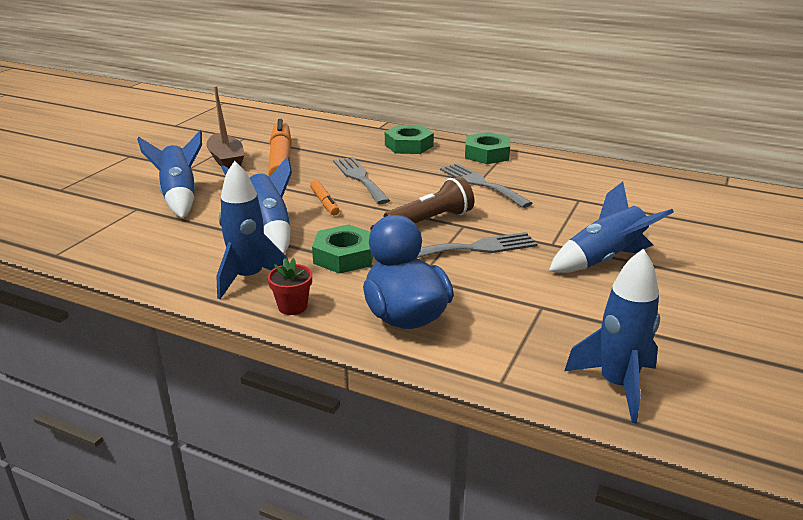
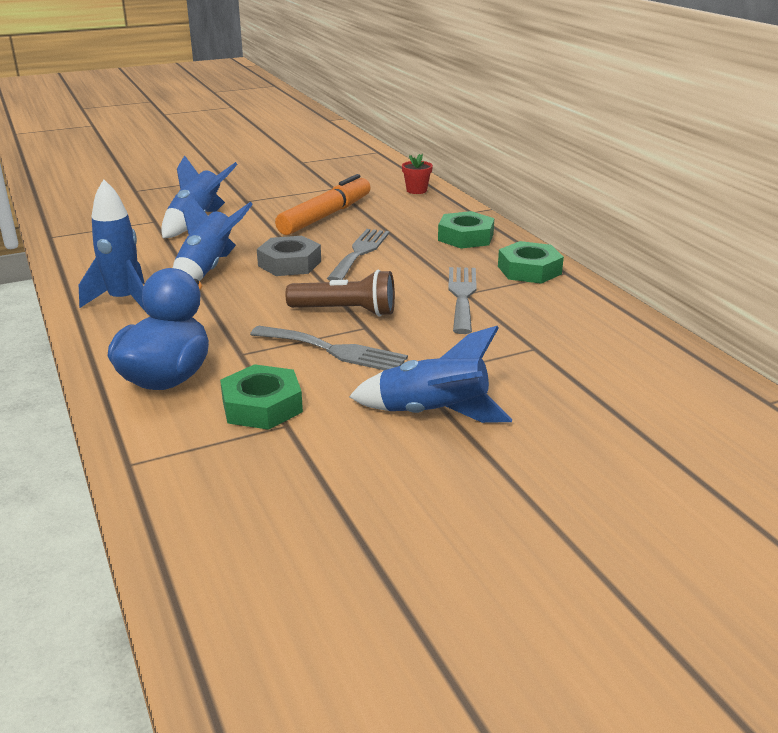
camera: 40 degrees right, 0 degrees up
brown boat [206,86,244,168] -> none
red flower pot [267,258,312,315] -> red flower pot moved to [402,154,433,194]
orange marker [310,180,340,216] -> grey nut [257,236,321,276]
green nut [312,224,373,274] -> green nut moved to [220,364,303,430]
blue rocket [564,249,660,423] -> none

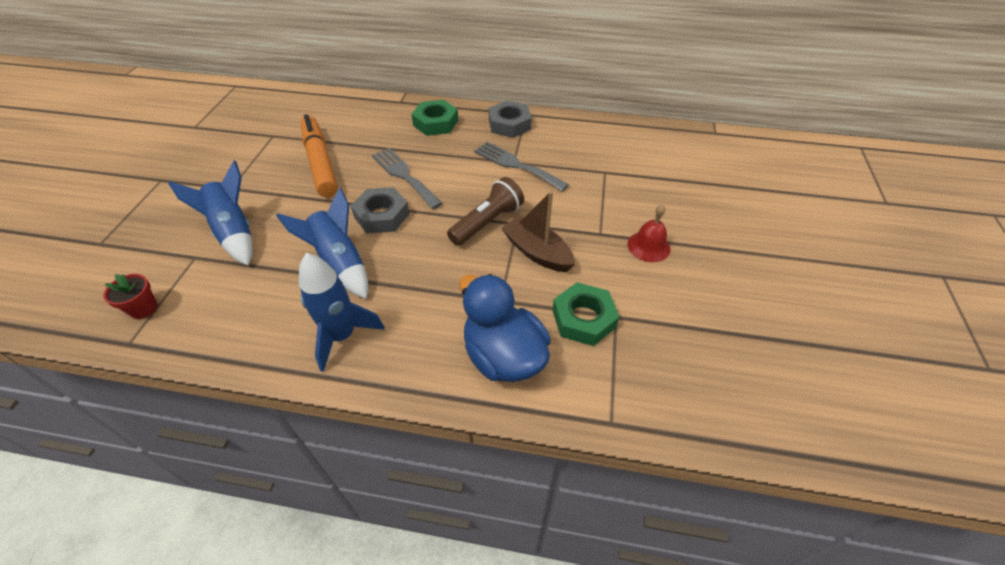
camera: 55 degrees left, 20 degrees up
grey fork [250,326,408,370] -> brown boat [502,191,575,272]
blue rocket [349,326,512,423] -> red bell [627,204,670,262]
red flower pot [402,154,433,194] -> red flower pot moved to [103,274,158,319]
green nut [498,241,564,284] -> grey nut [489,101,532,138]

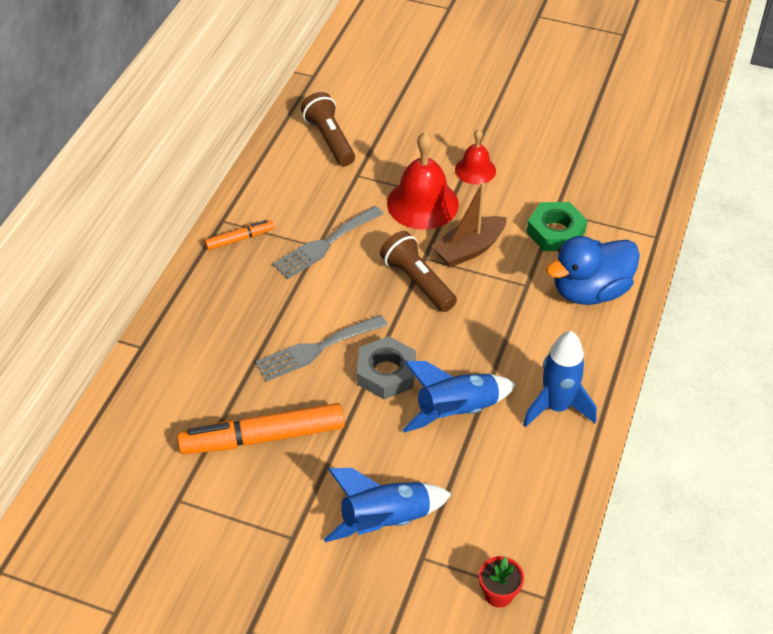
camera: 80 degrees left, 0 degrees up
green nut [411,100,458,136] -> none
grey nut [489,101,532,138] -> orange marker [204,220,274,250]
none -> brown flashlight [301,92,355,166]
none -> red bell [387,132,459,230]

